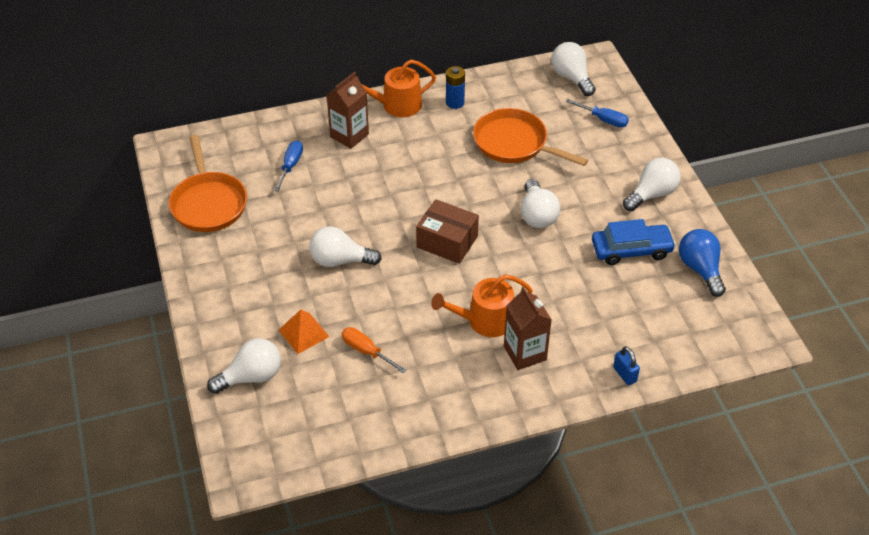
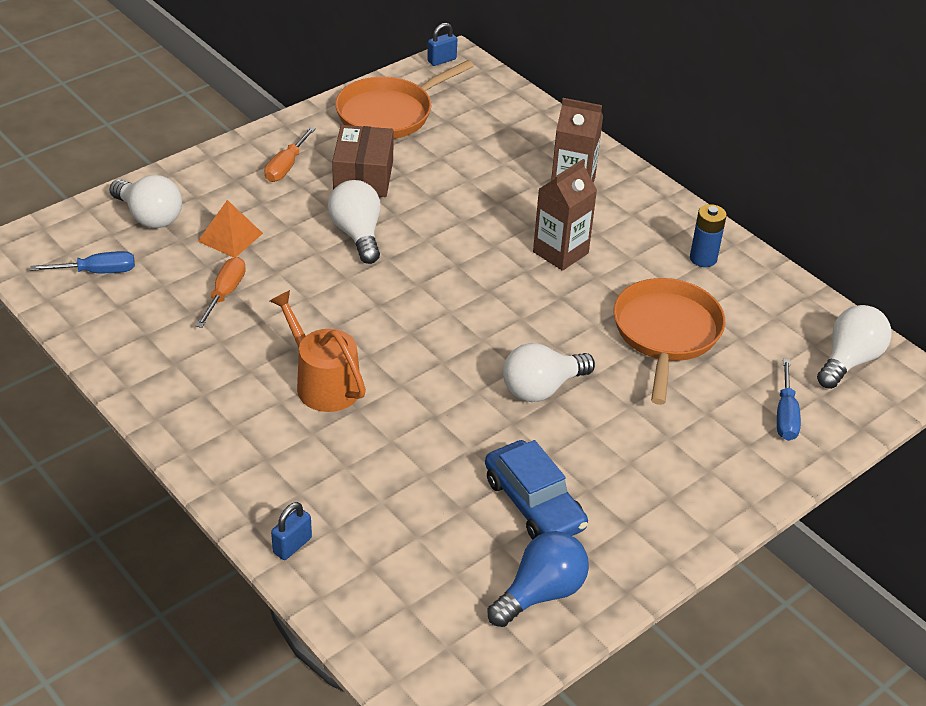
camera: 65 degrees right, 5 degrees down
blue screwdriver [274,140,303,191] -> blue screwdriver moved to [30,251,135,273]
orange watering can [356,60,436,117] -> none
brown box [416,199,479,264] -> brown box moved to [332,125,394,197]
brown carton [504,287,552,370] -> brown carton moved to [533,159,597,271]
white light bulb [623,158,681,211] -> none
none -> orange screwdriver [264,127,316,182]
none -> blue padlock [427,23,457,66]

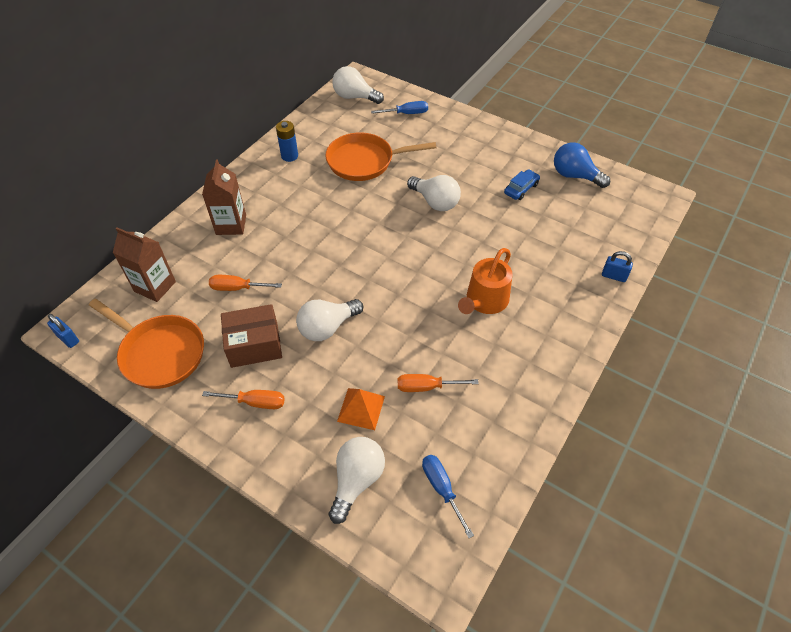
camera: 105 degrees left, 10 degrees up
blue car [485,440,588,540] -> blue car [504,169,540,200], size x0.61
brown carton [533,159,597,271] -> brown carton moved to [113,228,176,302]
none -> orange screwdriver [209,275,282,291]

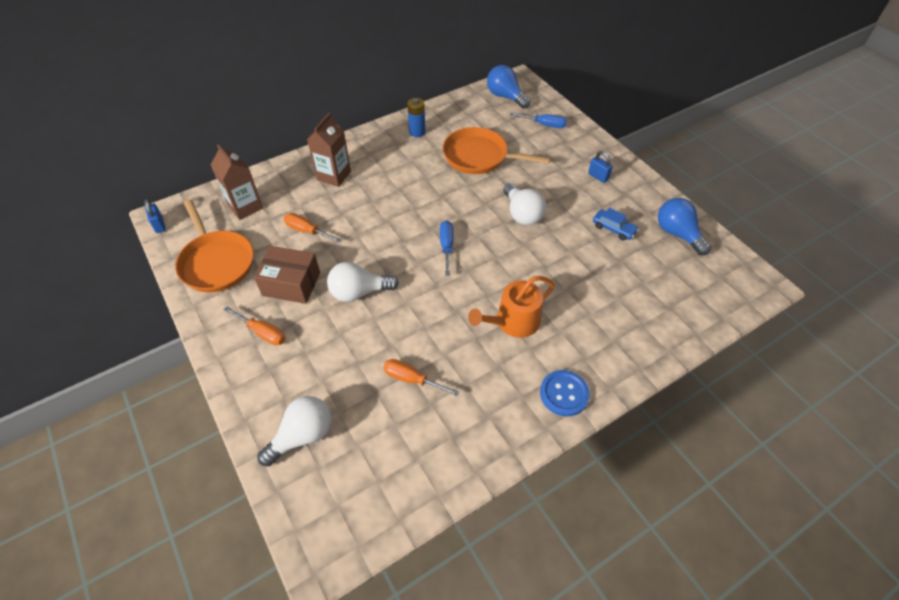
camera: 25 degrees right, 0 degrees up
white light bulb [332,66,384,104] -> blue light bulb [487,65,530,109]
orange pyramid [337,388,385,430] -> none
blue screwdriver [422,455,474,538] -> blue screwdriver moved to [440,221,453,276]
blue car [504,169,540,200] -> blue car turned 60 degrees clockwise [593,208,639,241]
blue padlock [602,251,633,282] -> blue padlock moved to [588,151,613,183]
none -> blue button [540,370,590,417]

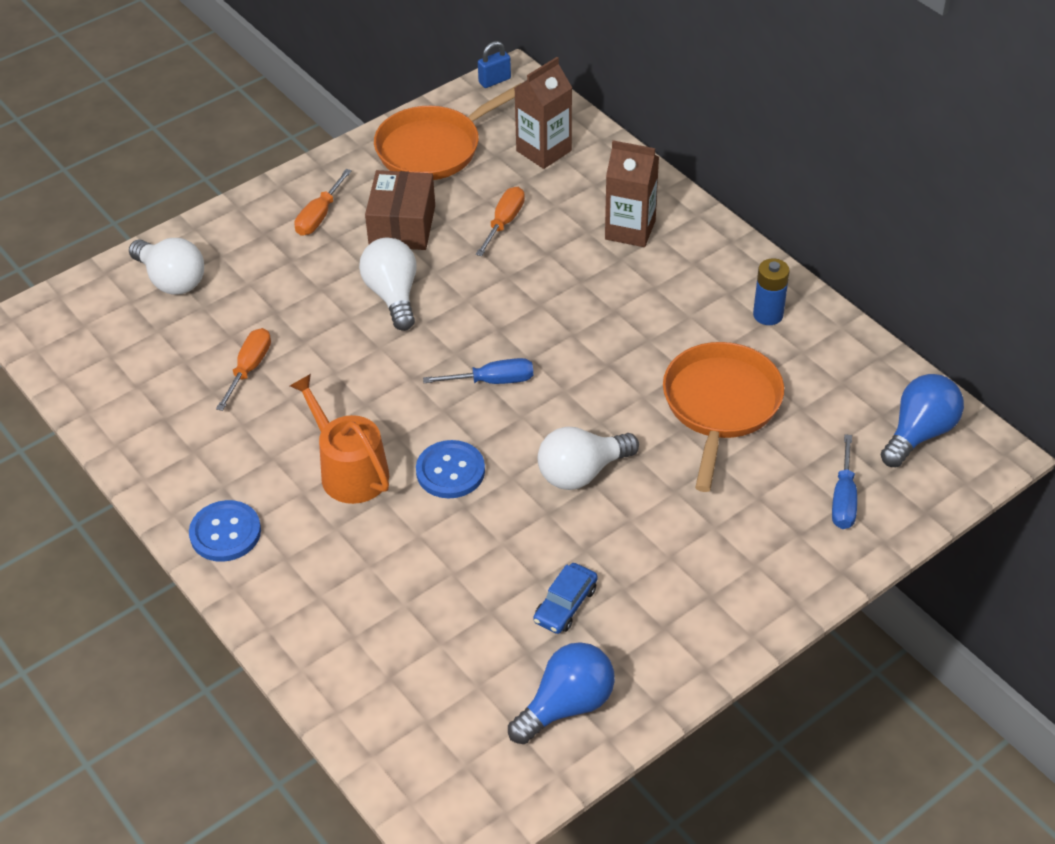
camera: 85 degrees right, 5 degrees down
blue padlock [588,151,613,183] -> none
none -> blue button [416,440,485,498]

